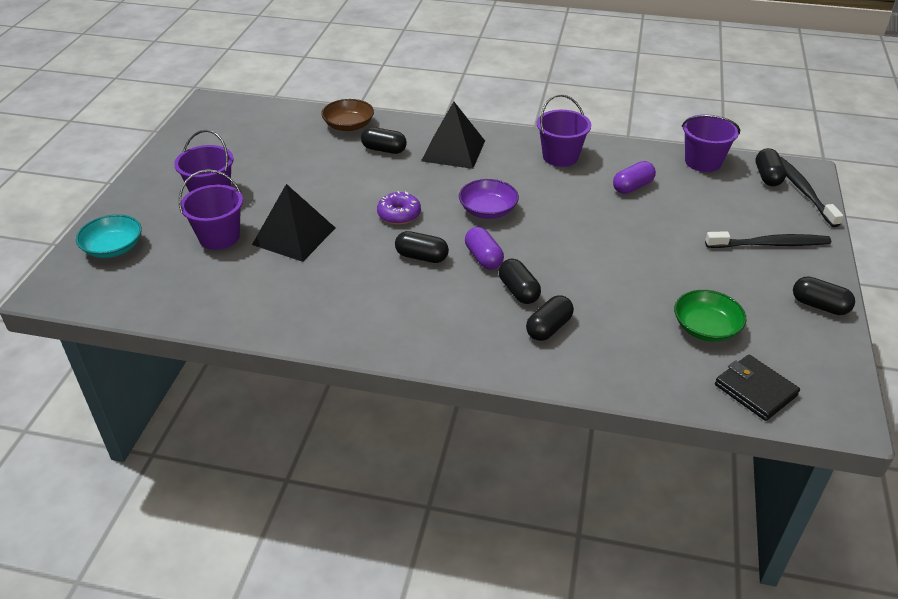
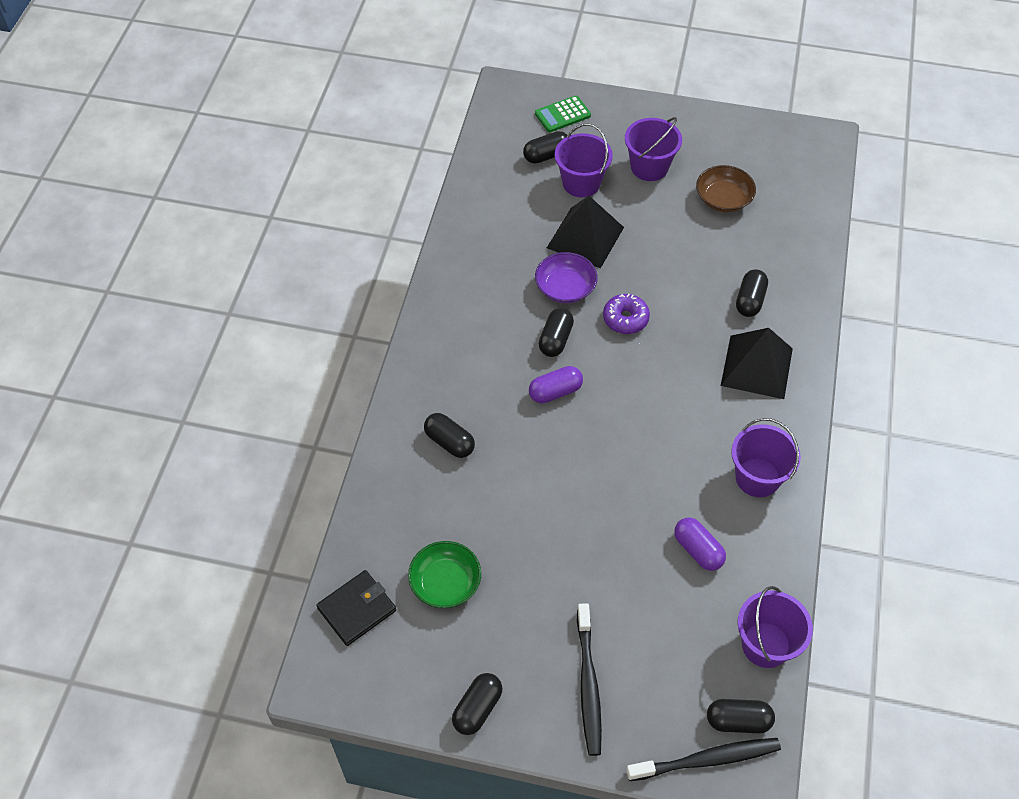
camera: 90 degrees right, 15 degrees up
turquoise bowl [76,214,142,258] -> green calculator [535,96,591,132]
brown bowl [321,99,374,131] -> brown bowl moved to [696,165,756,212]
purple bowl [459,179,519,219] -> purple bowl moved to [535,252,598,303]
black capsule [499,259,541,304] -> black capsule moved to [523,131,567,164]

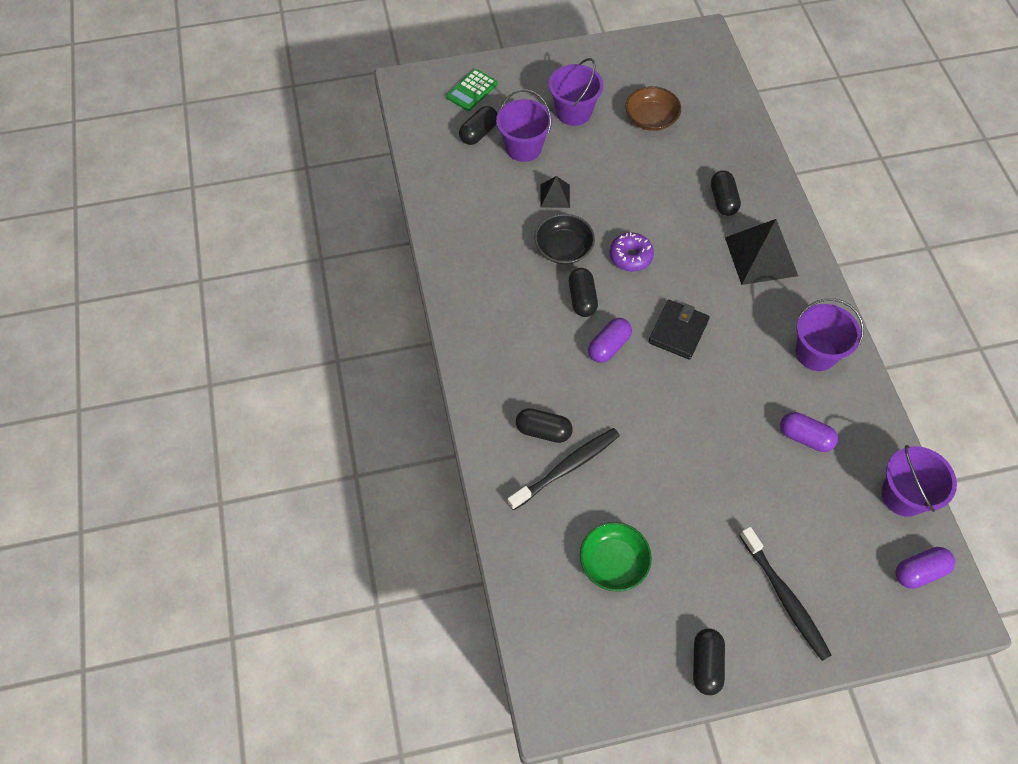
camera: 25 degrees left, 5 degrees up
black wallet [316,570,396,646] -> black wallet moved to [648,300,710,360]
purple bowl [535,252,598,303] -> black bowl [535,214,595,264]
black pyramid [547,196,624,268] -> black pyramid [540,176,570,208], size x0.52
black toothbrush [626,738,781,781] -> black toothbrush moved to [508,428,620,510]
black capsule [707,699,775,733] -> purple capsule [895,547,955,589]

